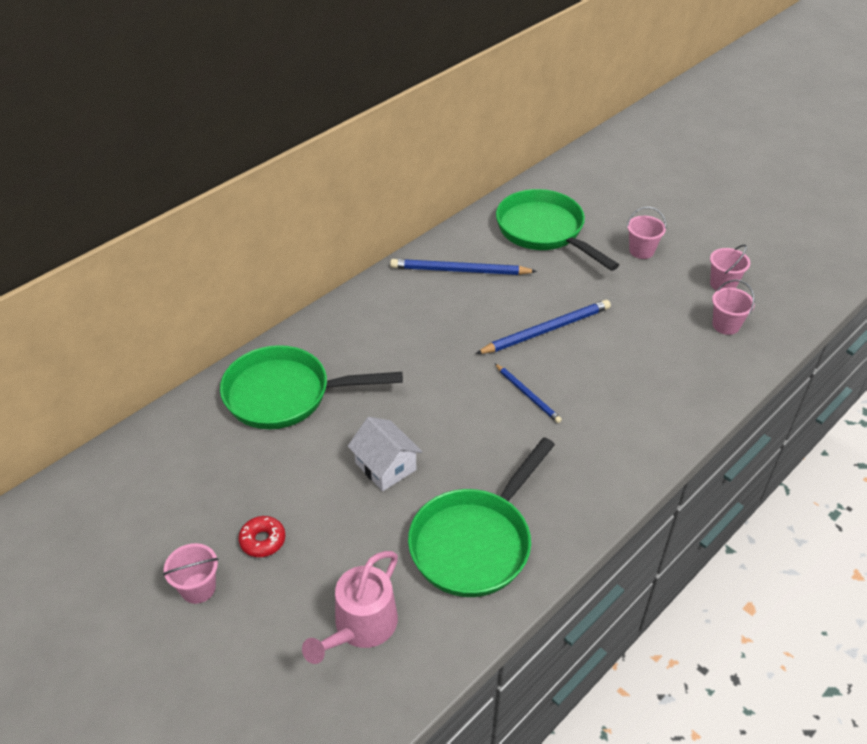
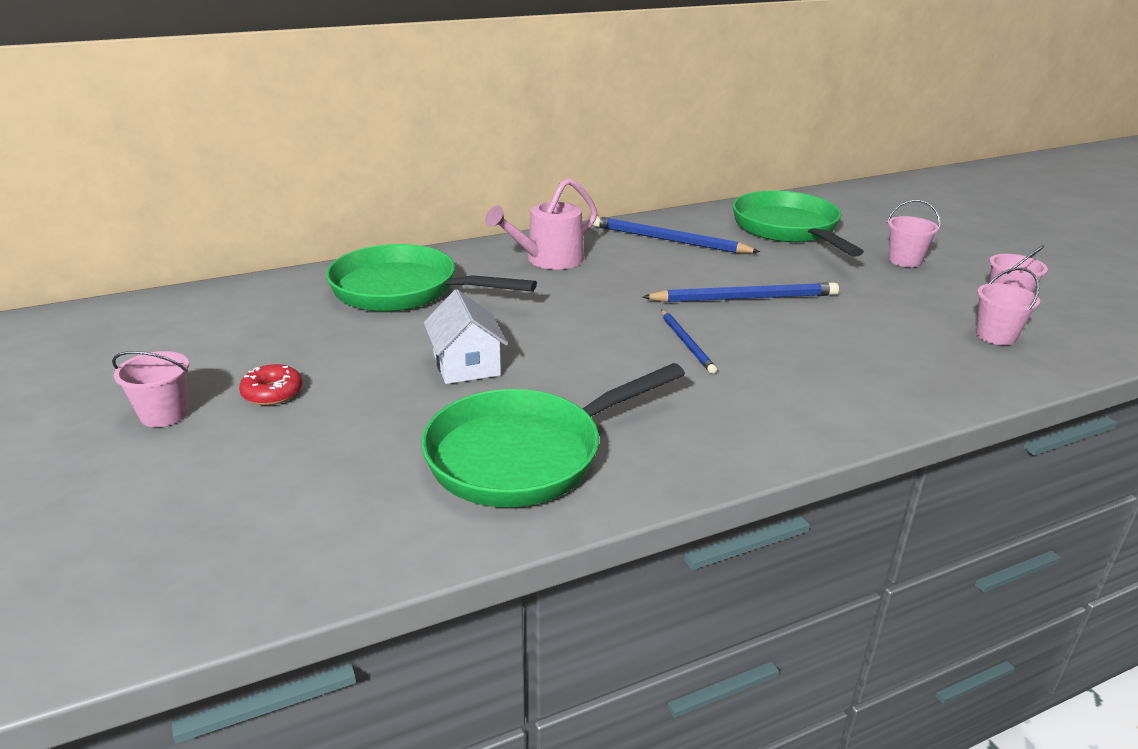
camera: 20 degrees right, 15 degrees down
pink watering can [302,551,398,664] -> pink watering can moved to [485,178,597,270]

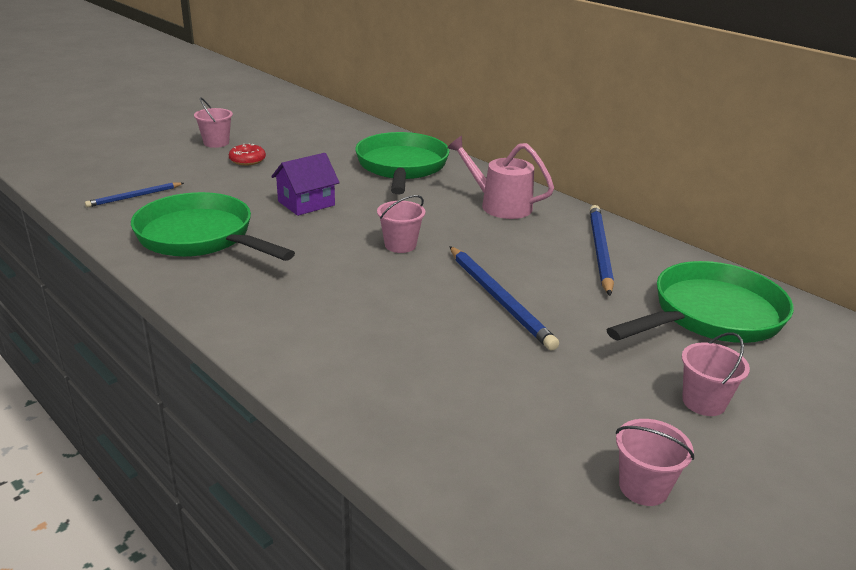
camera: 70 degrees right, 0 degrees up
white house [424,289,508,384] -> purple house [271,153,340,216]
blue pencil [661,310,717,374] -> blue pencil moved to [85,182,184,207]
pink bucket [976,268,1040,345] -> pink bucket moved to [377,195,425,253]

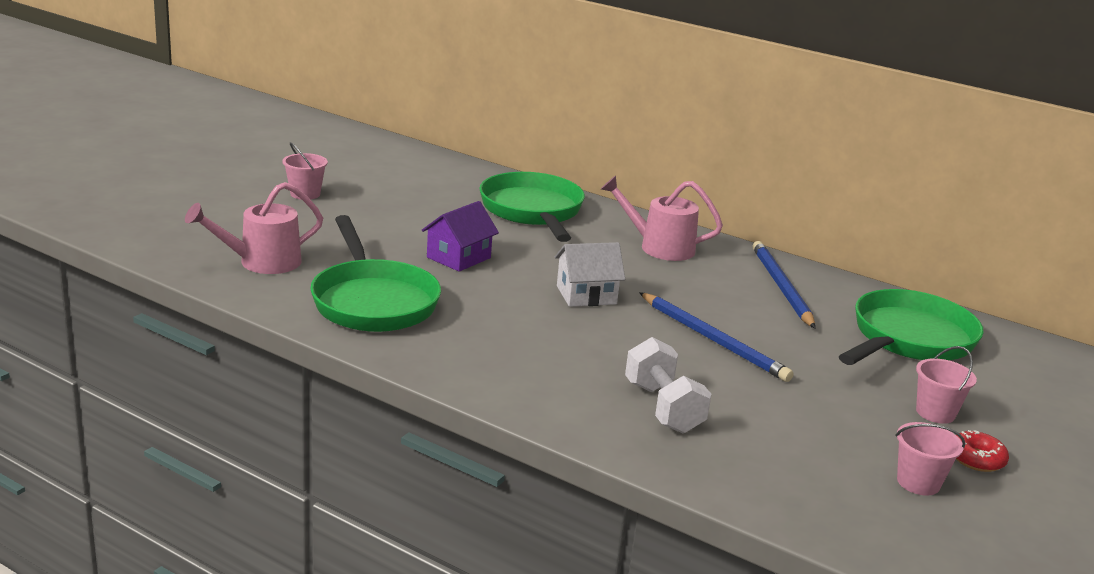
camera: 15 degrees left, 5 degrees down
blue pencil [85,182,184,207] -> pink watering can [185,182,323,274]
green pan [131,192,295,261] -> green pan turned 135 degrees counterclockwise [310,215,441,332]
red donut [229,143,266,165] -> red donut moved to [956,430,1009,472]
pink bucket [377,195,425,253] -> white house [555,242,625,307]
none -> white dumbbell [625,337,712,434]

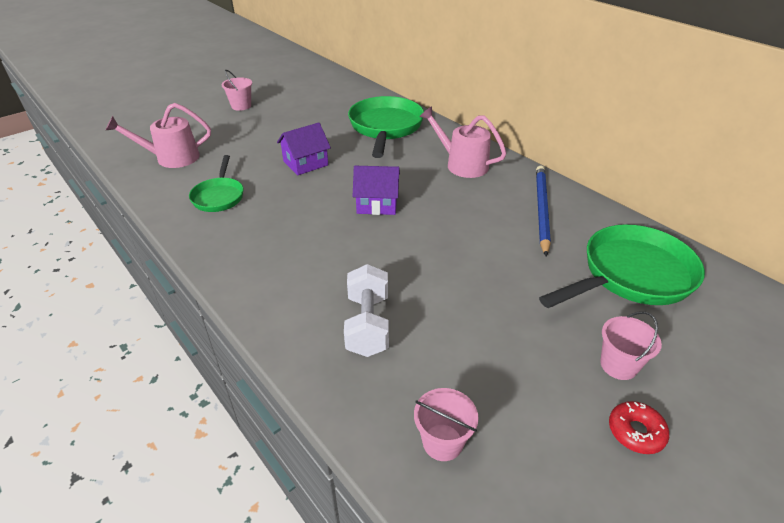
camera: 20 degrees right, 15 degrees up
green pan [310,215,441,332] -> green pan [189,155,244,212], size x0.57
white house [555,242,625,307] -> purple house [353,166,400,215]
blue pencil [639,292,794,382] -> none
pink bucket [895,422,965,496] -> pink bucket moved to [414,388,479,461]

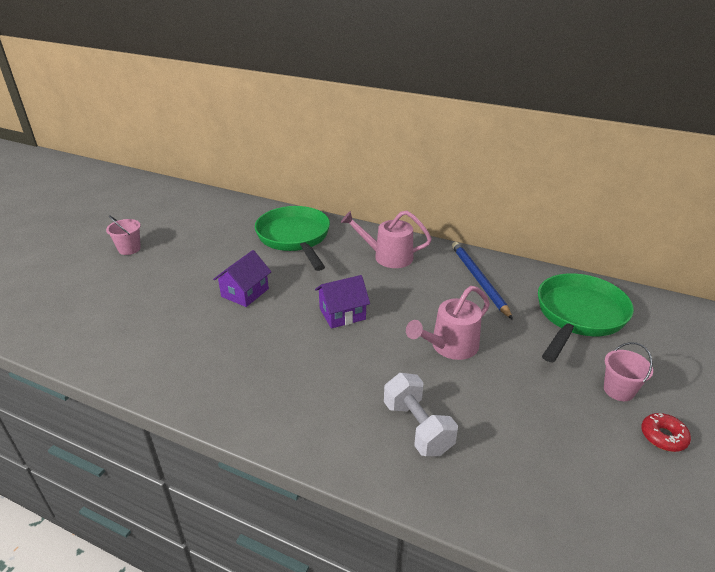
camera: 25 degrees left, 5 degrees down
pink watering can [105,103,211,168] -> pink watering can moved to [406,286,490,360]
green pan [189,155,244,212] -> none
pink bucket [414,388,479,461] -> none

